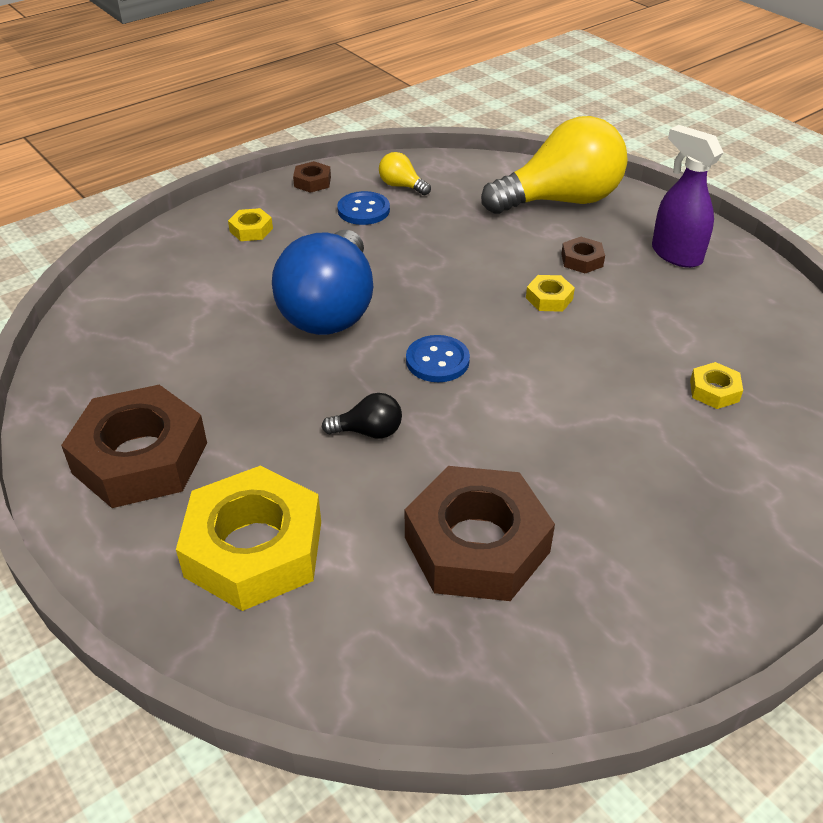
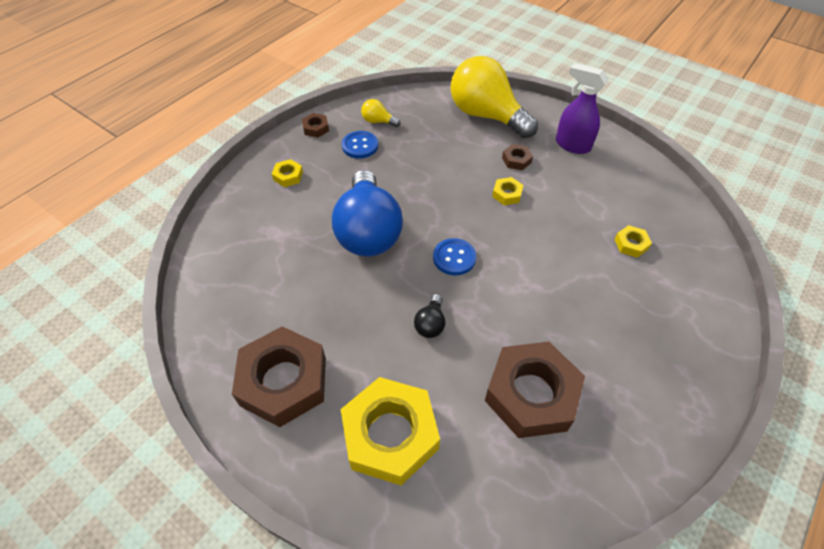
camera: 15 degrees left, 10 degrees up
black light bulb [322,393,402,439] -> black light bulb turned 120 degrees clockwise [414,294,445,338]
yellow light bulb [481,116,627,214] -> yellow light bulb turned 105 degrees counterclockwise [451,56,538,138]

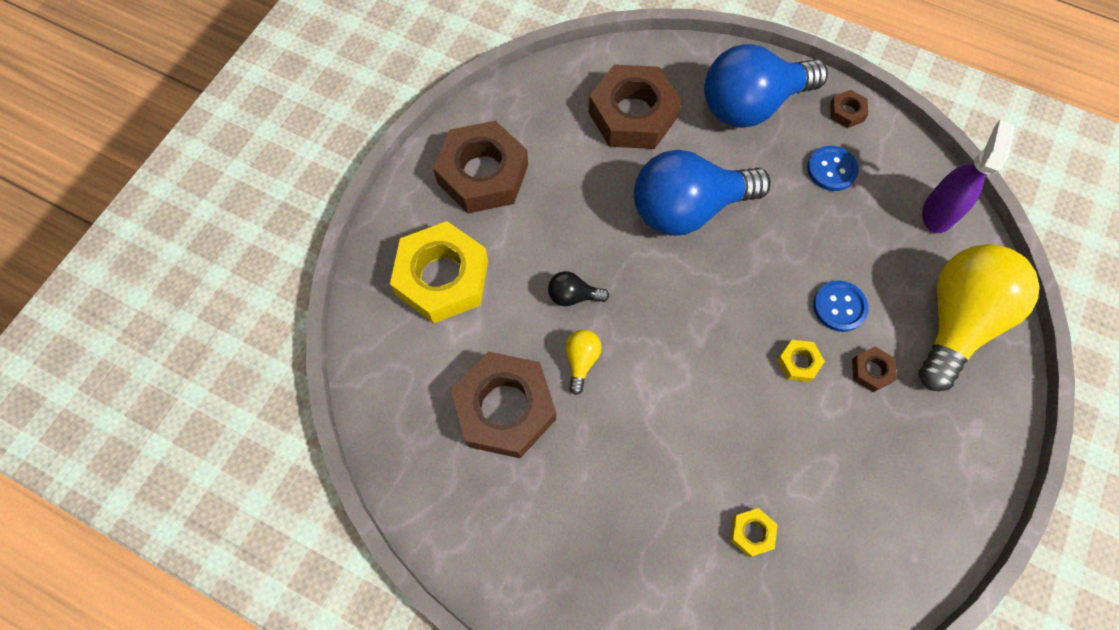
camera: 80 degrees right, 15 degrees up
yellow nut [272,159,303,187] -> blue light bulb [704,44,828,128]
yellow light bulb [361,99,401,127] -> yellow light bulb moved to [565,330,602,395]
blue button [433,238,476,275] -> blue button moved to [813,280,869,332]
purple spray bottle [556,63,609,154] -> purple spray bottle moved to [922,120,1014,233]
none -> brown nut [588,64,682,149]

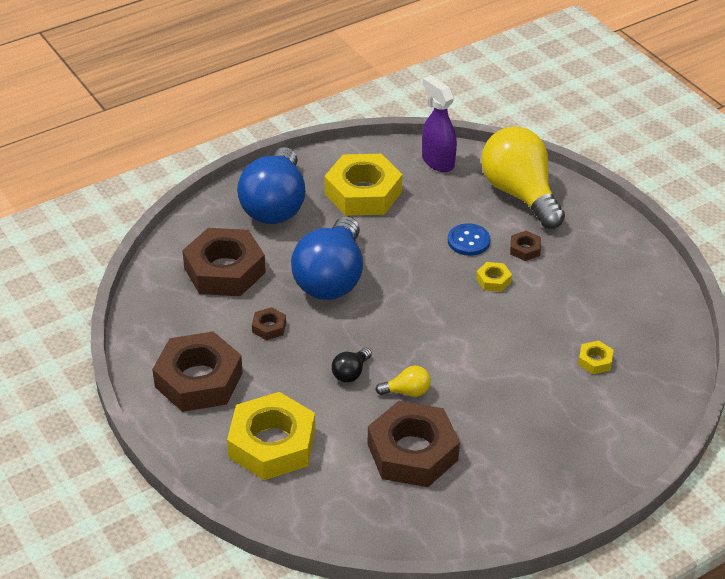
camera: 60 degrees left, 25 degrees down
yellow light bulb [565,330,602,395] -> yellow light bulb turned 135 degrees clockwise [375,366,431,397]
blue button [807,146,859,191] -> yellow nut [324,154,403,216]
brown nut [830,90,868,128] -> brown nut moved to [252,307,286,340]

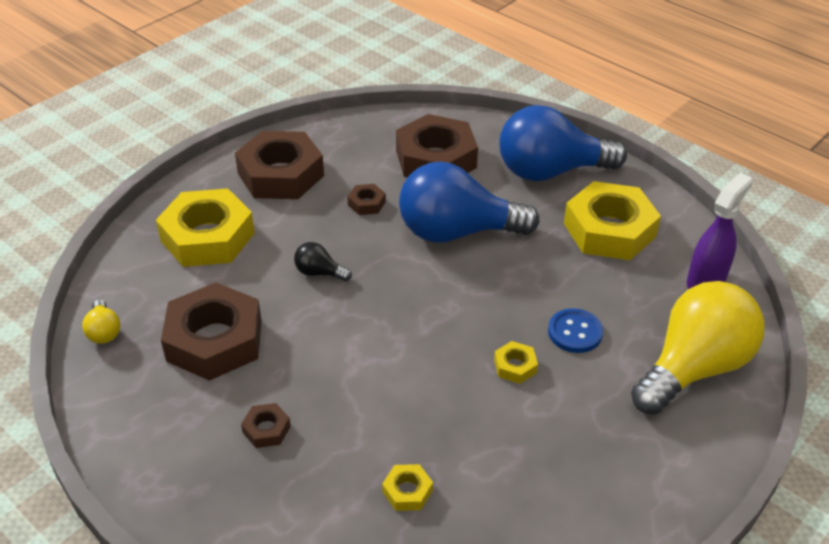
camera: 75 degrees right, 0 degrees up
yellow light bulb [375,366,431,397] -> yellow light bulb moved to [82,299,120,344]
brown nut [510,231,541,261] -> brown nut moved to [241,403,291,448]

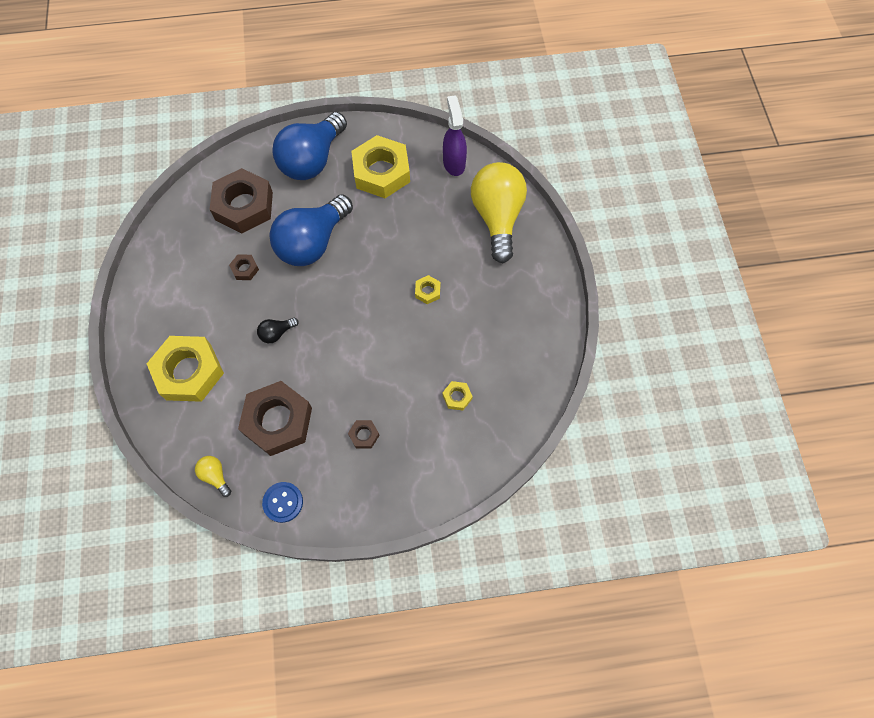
camera: 50 degrees left, 25 degrees up
yellow light bulb [82,299,120,344] -> yellow light bulb turned 150 degrees counterclockwise [195,456,231,497]
brown nut [235,131,324,199] -> none
blue button [548,308,603,353] -> blue button moved to [262,482,303,523]

